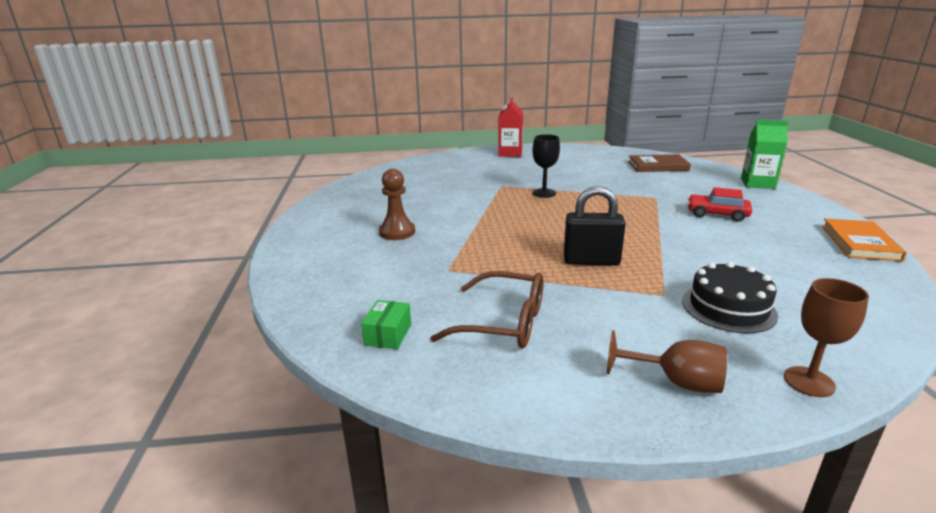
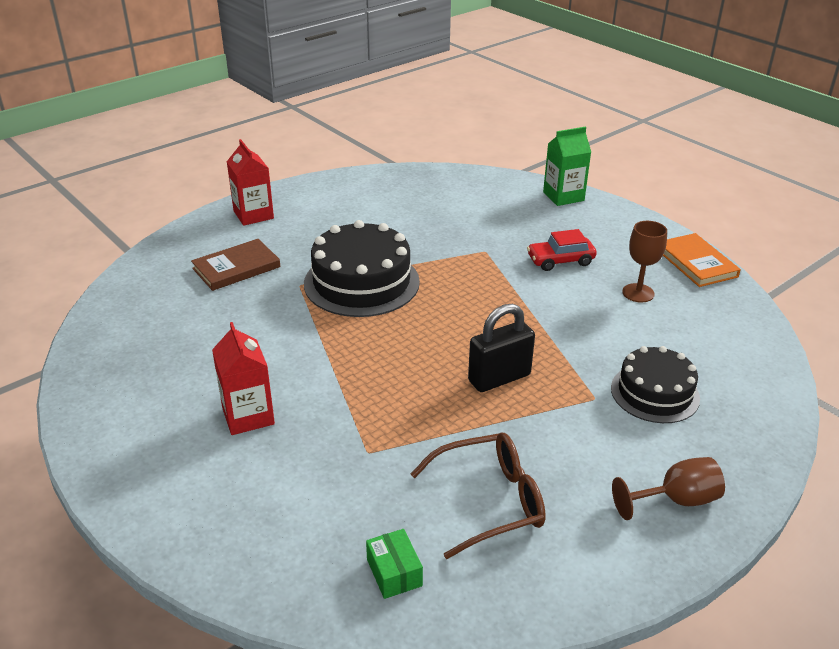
camera: 35 degrees left, 10 degrees up
brown pawn [379,169,415,240] -> red carton [212,322,275,435]
black goblet [532,134,560,198] -> black cake [304,220,420,317]
brown book [628,154,691,172] -> brown book moved to [191,239,280,291]
brown goblet [784,278,869,397] -> brown goblet moved to [622,221,667,302]

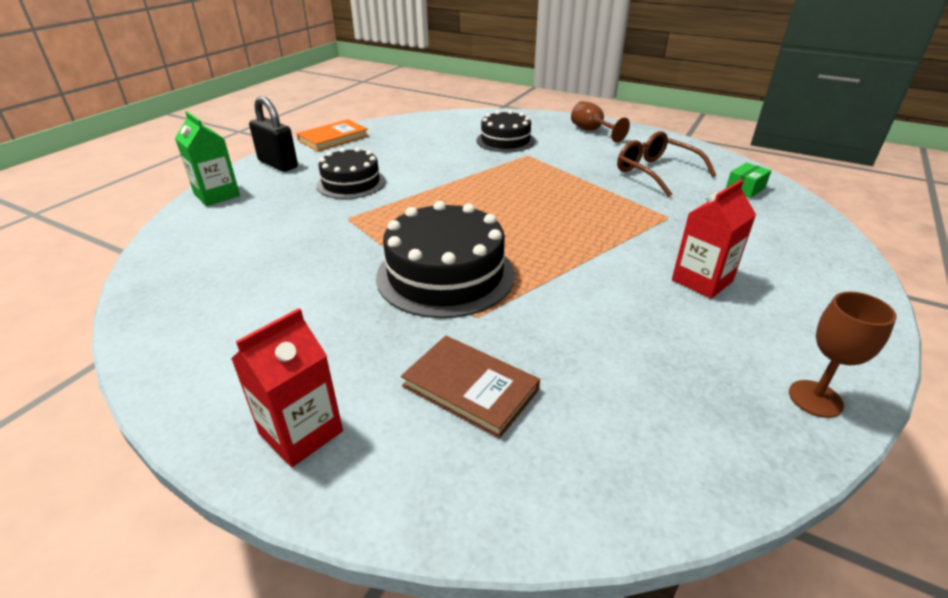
camera: 110 degrees left, 0 degrees up
black padlock [468,304,535,392] -> black padlock moved to [249,96,298,172]
red car [527,229,597,271] -> black cake [317,147,386,199]
brown goblet [622,221,667,302] -> brown goblet moved to [789,291,897,418]

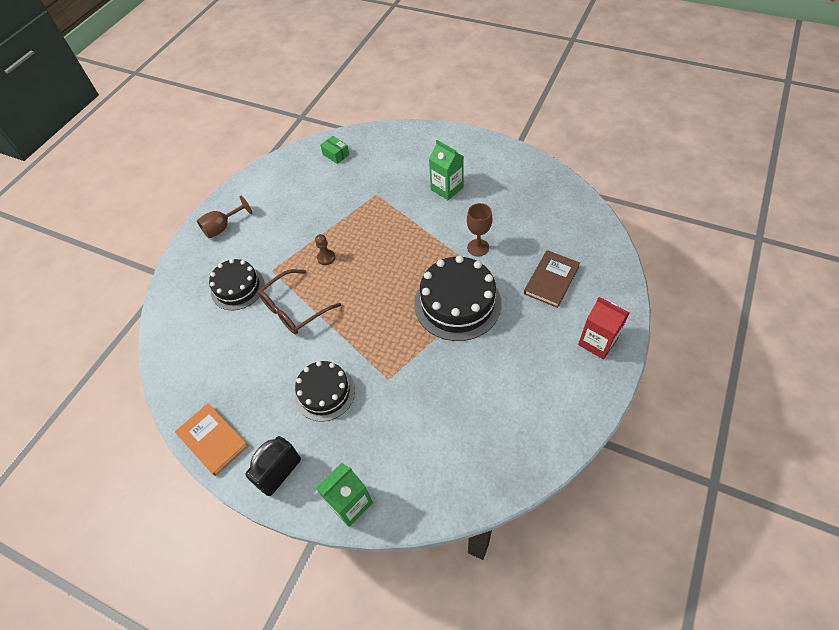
camera: 90 degrees left, 20 degrees up
brown glasses [617,131,716,197] -> brown glasses moved to [258,269,341,334]
red carton [672,180,756,299] -> green carton [429,140,464,200]
brown goblet [789,291,897,418] -> brown goblet moved to [467,203,492,256]
none -> brown pawn [315,234,335,265]

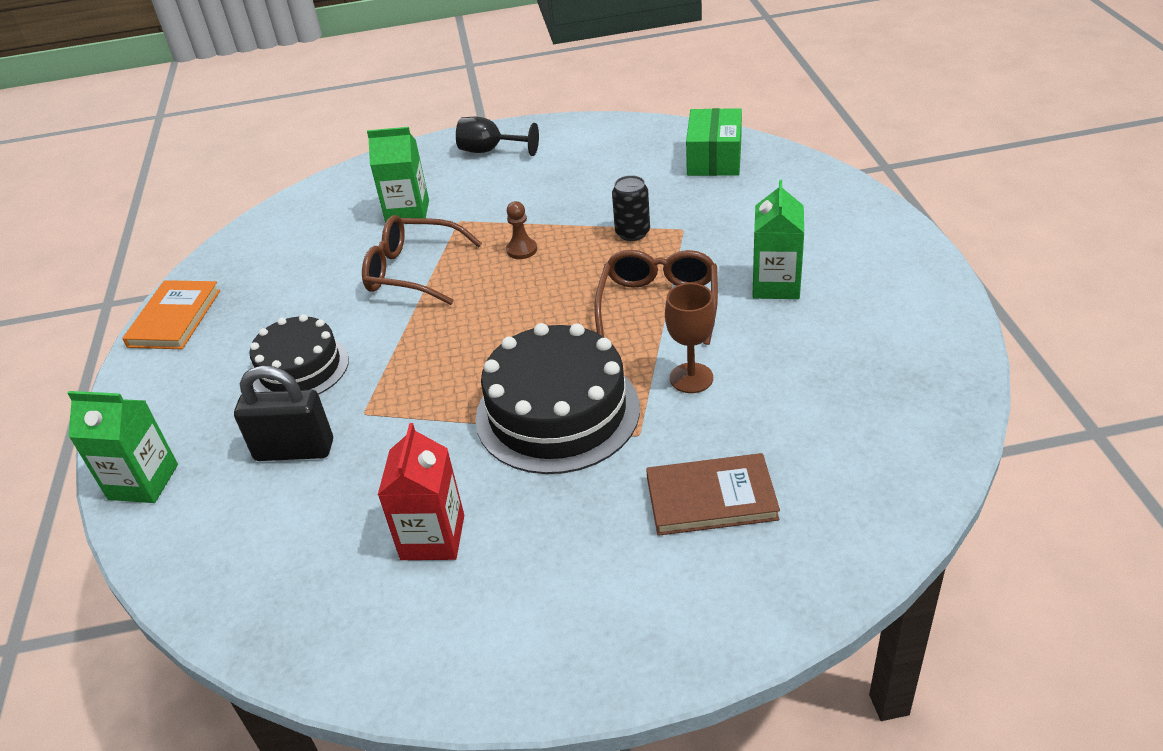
camera: 55 degrees right, 15 degrees down
brown goblet [197,196,252,238] -> black goblet [456,117,539,156]
black cake [209,259,264,310] -> green carton [367,127,429,223]
black padlock [246,436,301,496] -> black padlock moved to [234,366,333,461]
green box [320,136,349,164] -> green box [686,108,742,176], size x1.70
red carton [578,297,629,359] -> red carton moved to [378,423,464,560]
none -> brown glasses [594,250,718,345]
none -> black can [612,175,650,241]

